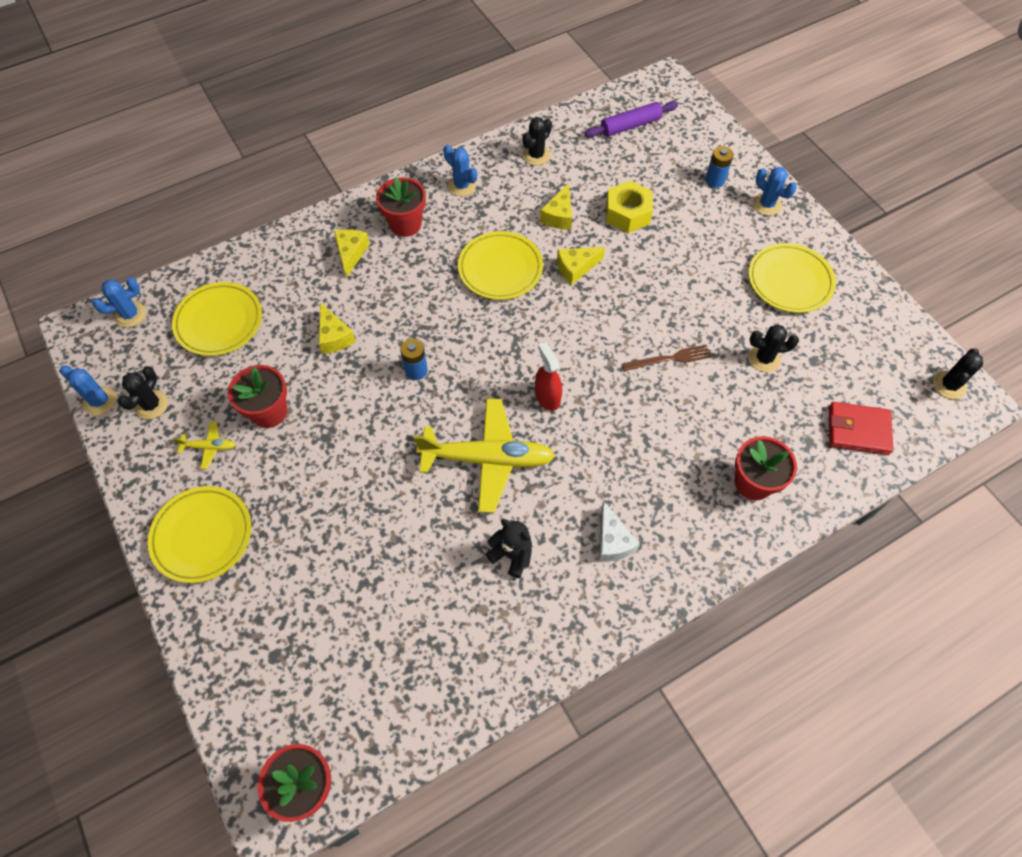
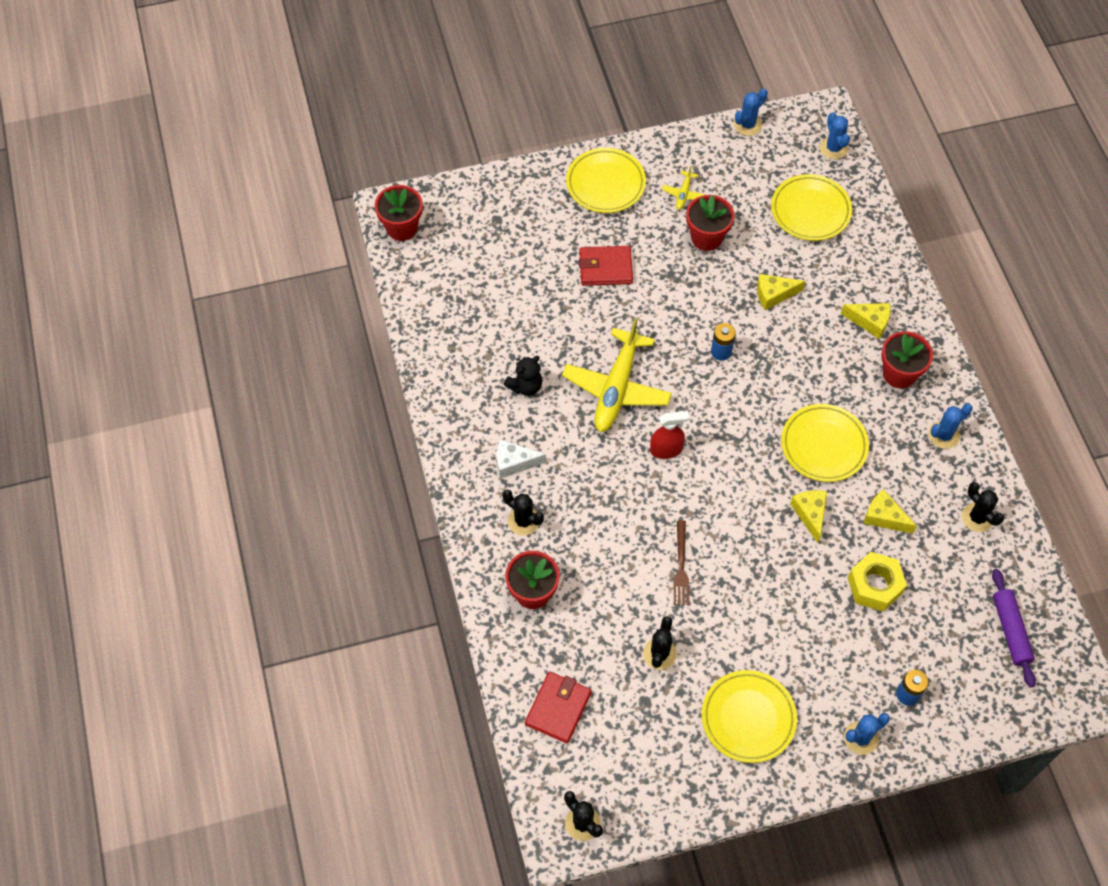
camera: 105 degrees right, 0 degrees up
black cactus [117,366,168,419] -> black cactus moved to [503,490,544,536]
none -> red wallet [579,246,633,286]

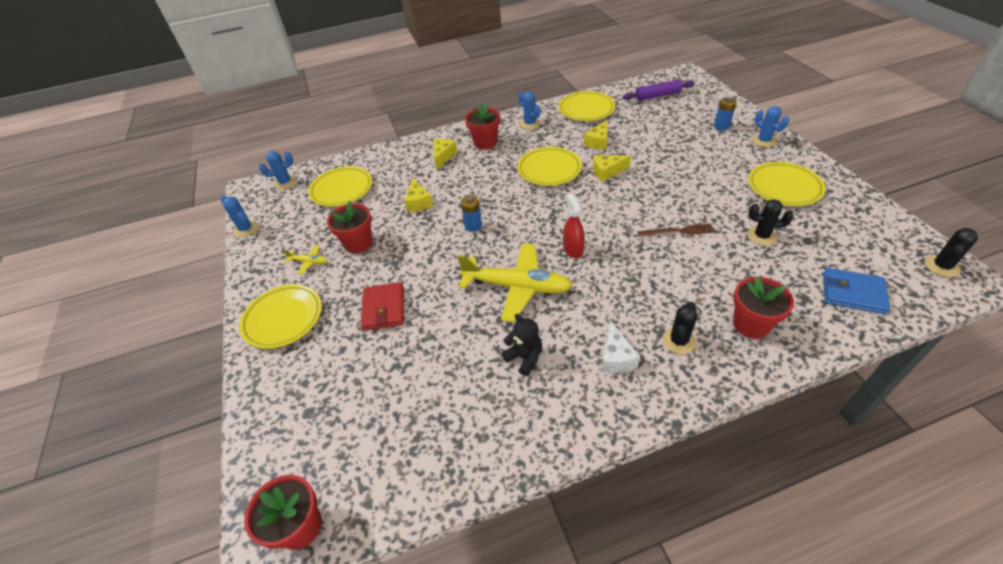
camera: 90 degrees left, 15 degrees down
red wallet [525,671,592,743] -> blue wallet [823,268,890,314]
yellow nut [848,552,907,611] -> none
black cactus [962,482,1004,532] -> yellow plate [558,91,615,121]

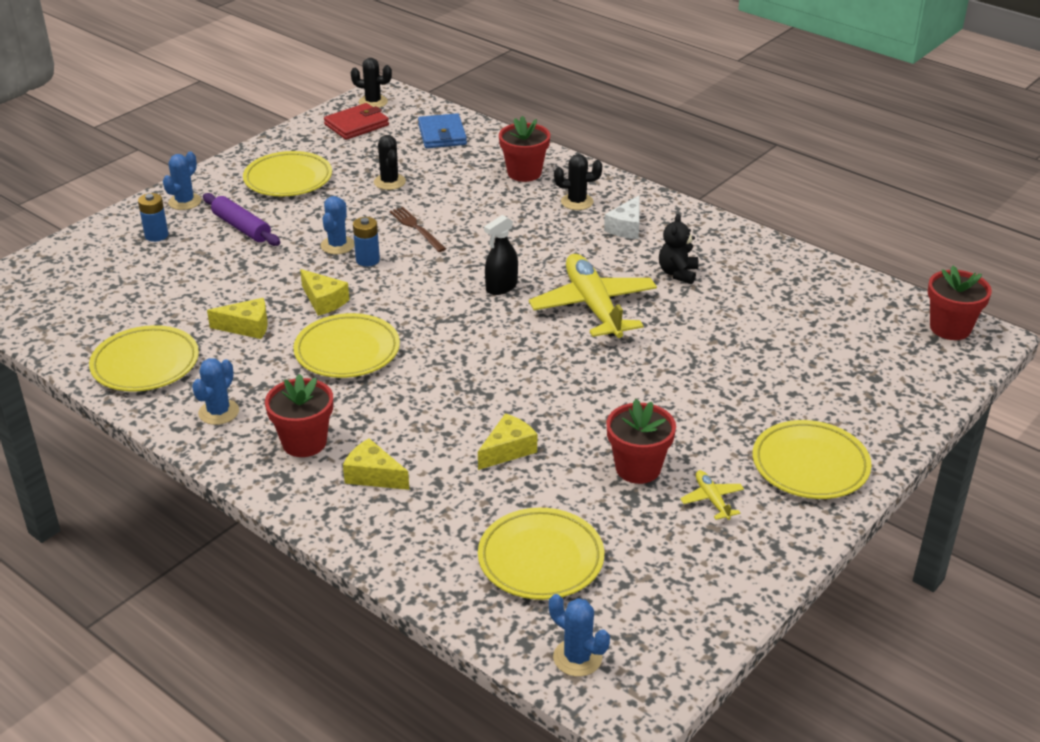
camera: 125 degrees left, 10 degrees down
blue cactus [221,196,258,237] -> blue cactus moved to [320,196,354,254]
red wallet [361,282,404,330] -> red wallet moved to [324,103,389,140]
yellow cheese [433,139,458,170] -> yellow cheese turned 45 degrees clockwise [343,438,409,490]
blue battery [461,196,482,232] -> blue battery moved to [353,217,380,267]
red spray bottle [563,193,585,258] -> black spray bottle [484,215,518,295]
white cheese [602,320,640,373] -> white cheese turned 150 degrees clockwise [604,195,640,239]
purple rolling pin [623,80,695,101] -> purple rolling pin moved to [203,193,280,246]

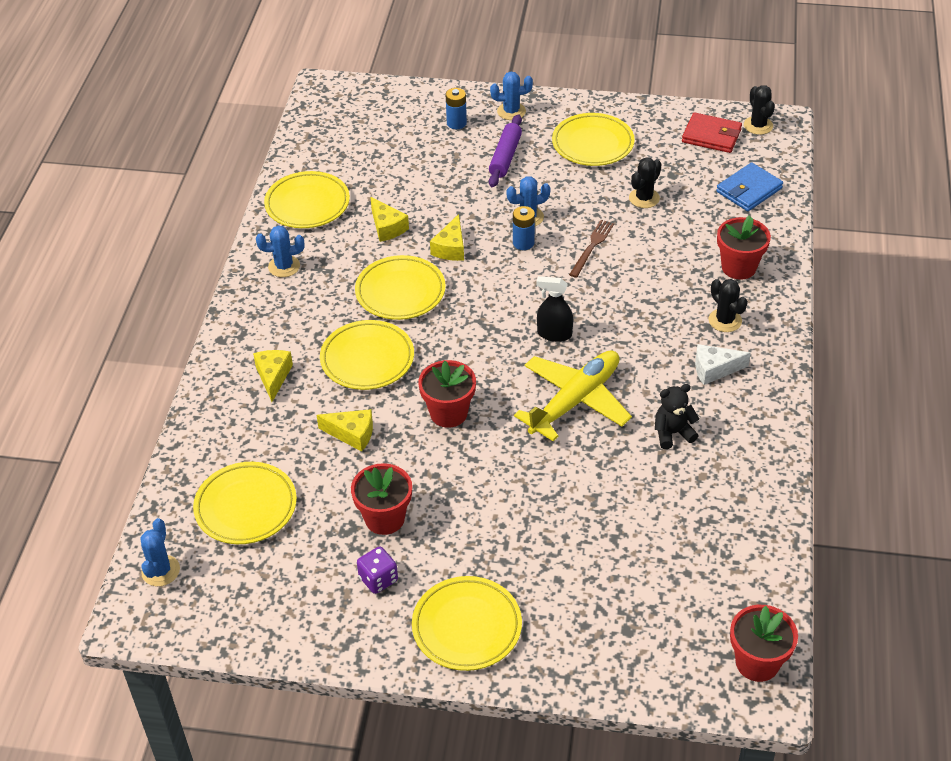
camera: 60 degrees right, 10 degrees up
red flower pot [265,374,333,457] -> red flower pot moved to [418,360,476,428]
yellow plane [680,470,744,520] -> purple dice [357,547,398,594]
none -> yellow plate [320,320,414,390]

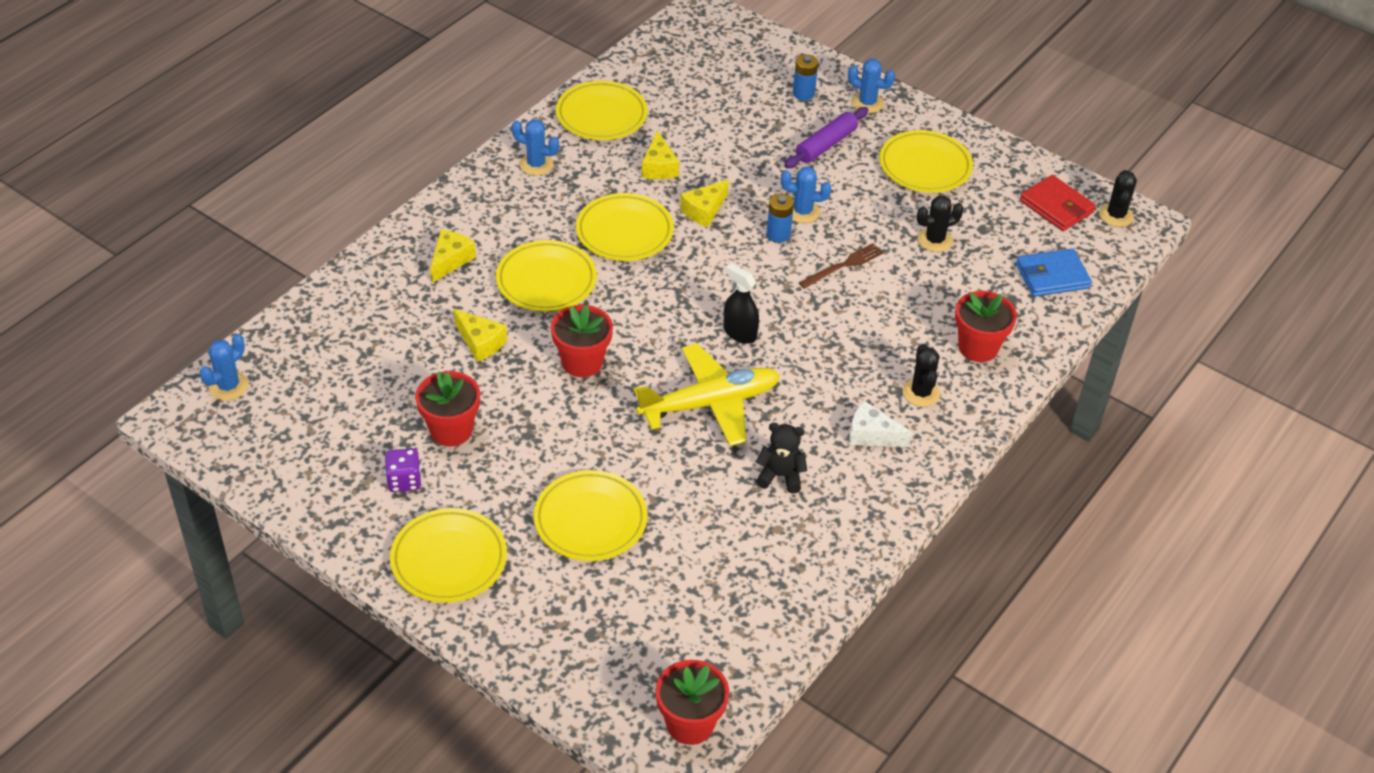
camera: 25 degrees right, 0 degrees up
yellow plate [193,462,297,544] -> yellow plate moved to [534,470,647,561]

